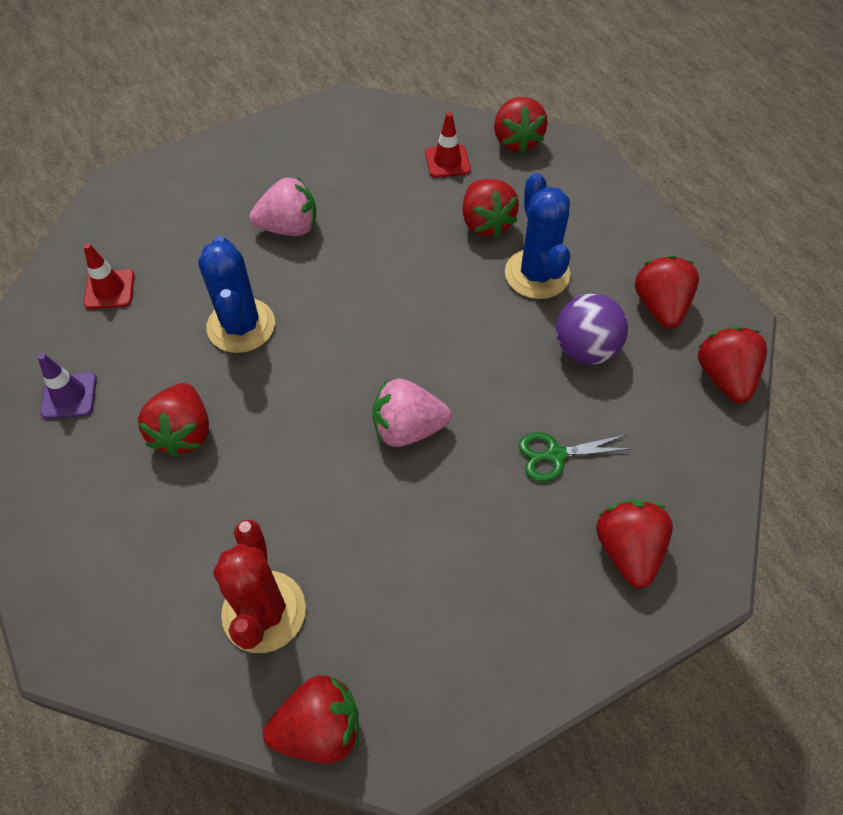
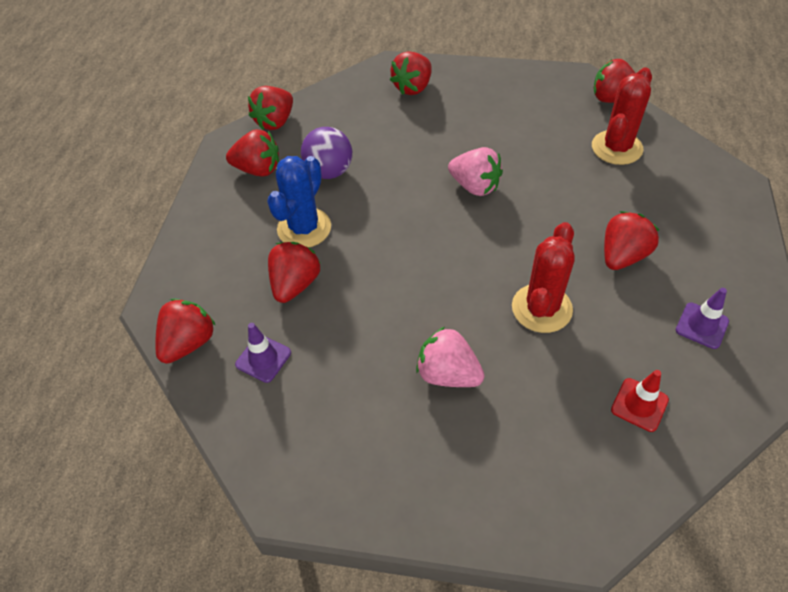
camera: 140 degrees left, 5 degrees down
blue cactus [198,236,275,353] -> red cactus [512,222,575,333]
red traffic cone [425,112,471,178] -> purple traffic cone [235,323,291,383]
green scissors [519,432,632,482] -> none
red strawberry [635,255,699,329] -> red strawberry turned 120 degrees counterclockwise [226,129,279,176]

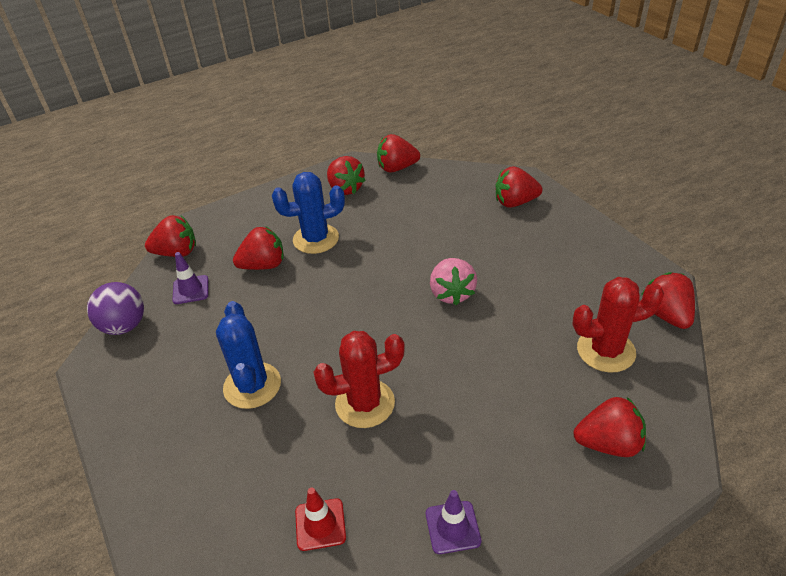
camera: 50 degrees right, 10 degrees down
purple ball [301,127,352,179] -> purple ball moved to [87,282,144,335]
pink strawberry [416,327,485,387] -> blue cactus [216,301,281,409]
red strawberry [604,211,659,270] -> red strawberry moved to [573,397,646,457]

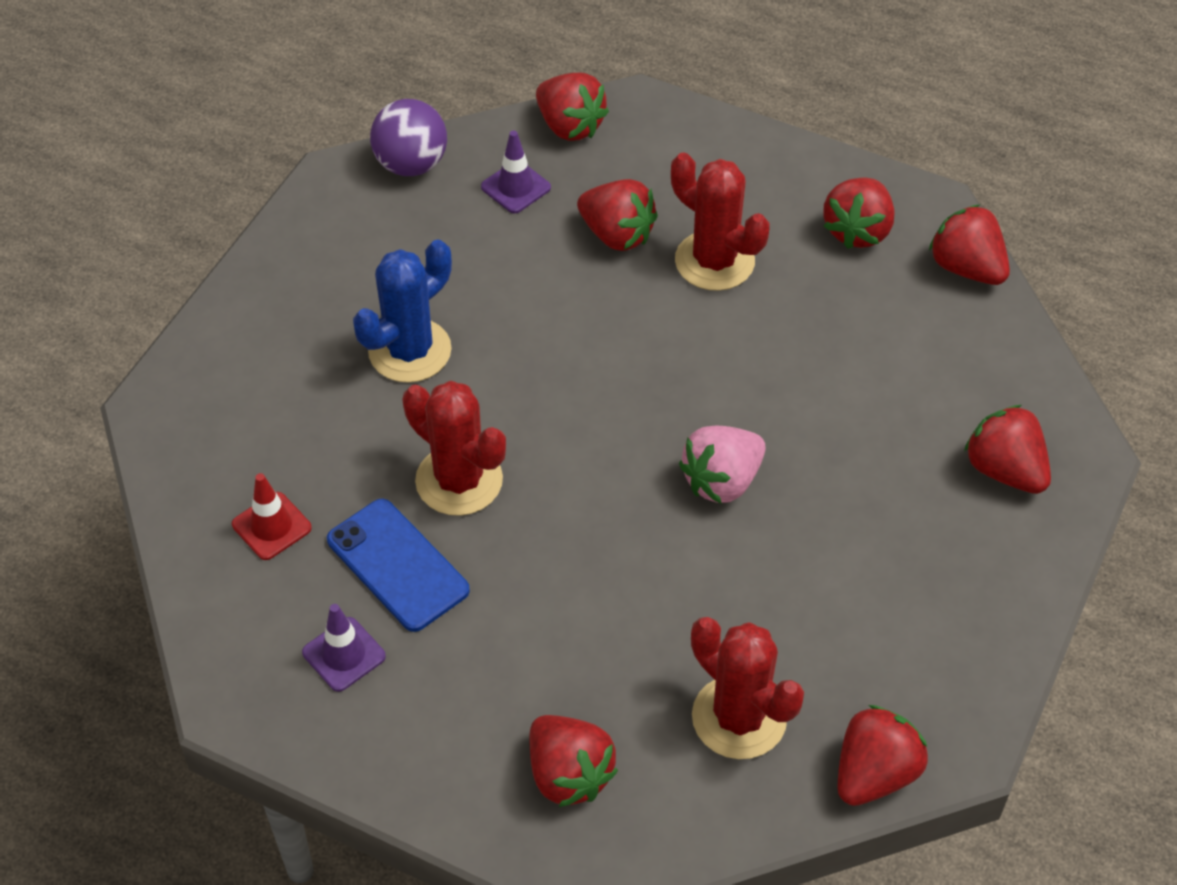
camera: 55 degrees right, 10 degrees up
blue cactus [272,172,345,254] -> red cactus [671,153,770,291]
none -> blue phone [327,499,470,632]

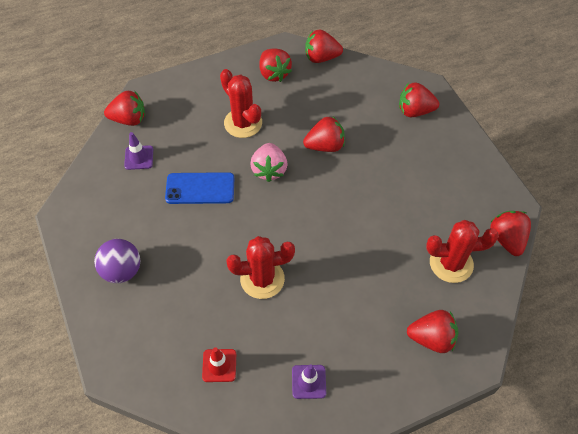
camera: 50 degrees left, 5 degrees up
blue phone [327,499,470,632] -> blue phone moved to [165,172,234,204]
blue cactus [353,239,452,383] -> none
purple ball [370,99,447,176] -> purple ball moved to [94,239,140,283]
red strawberry [577,179,658,251] -> red strawberry moved to [303,117,345,152]
red cactus [671,153,770,291] -> red cactus turned 60 degrees clockwise [220,69,262,138]
pink strawberry [679,426,766,504] -> pink strawberry moved to [250,143,287,182]

